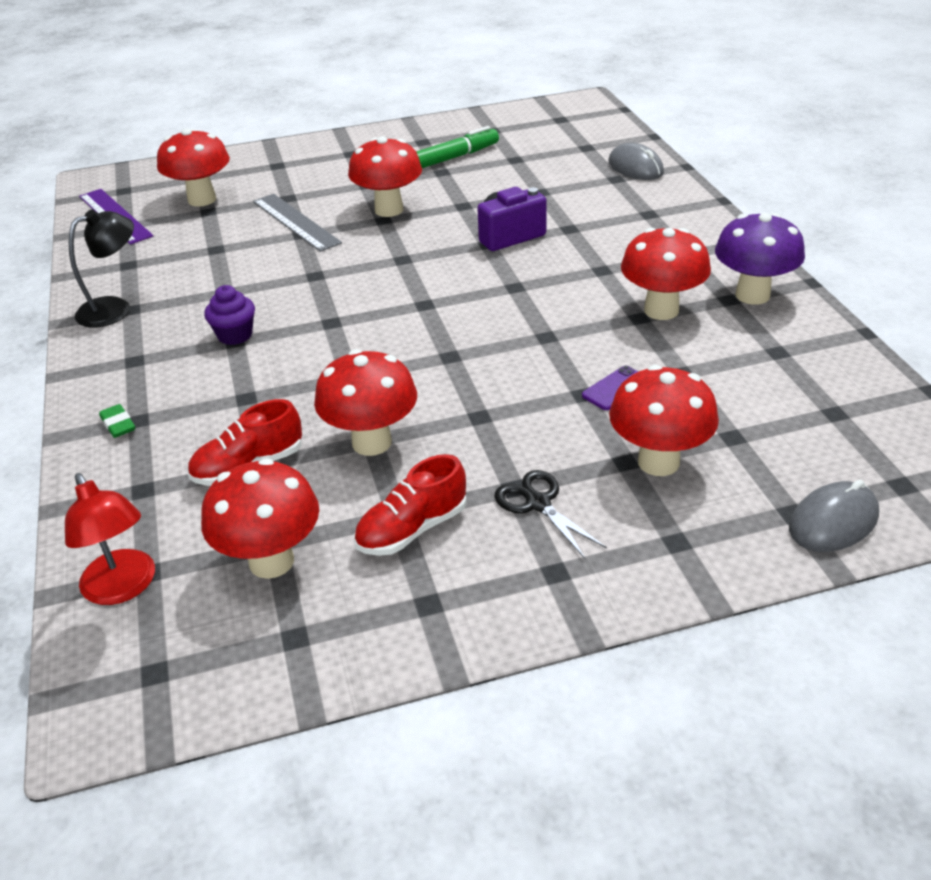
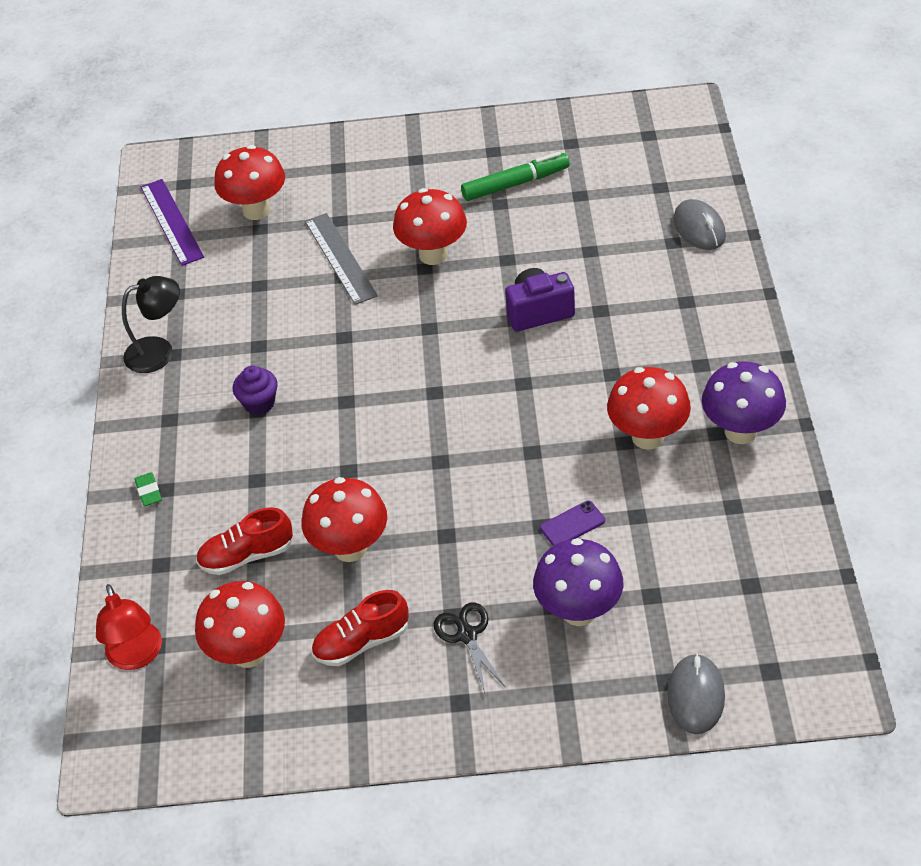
camera: 15 degrees right, 10 degrees up
red mushroom [609,365,719,476] -> purple mushroom [533,538,623,626]
grey mouse [789,480,879,552] -> grey mouse turned 60 degrees counterclockwise [667,653,725,734]

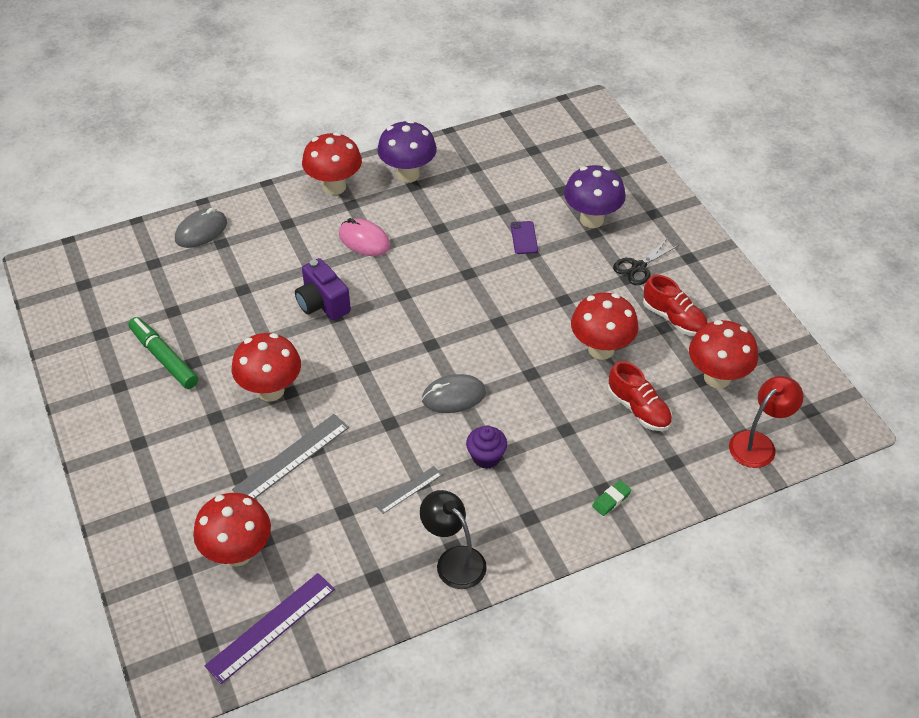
camera: 115 degrees left, 0 degrees up
purple phone [540,501,605,546] -> purple phone turned 45 degrees clockwise [511,221,538,254]
red mushroom [607,367,691,450] -> red mushroom moved to [302,132,362,195]
grey mouse [667,653,725,734] -> grey mouse moved to [422,374,486,413]
none -> pink mouse [339,218,390,256]
none -> grey ruler [375,466,442,514]

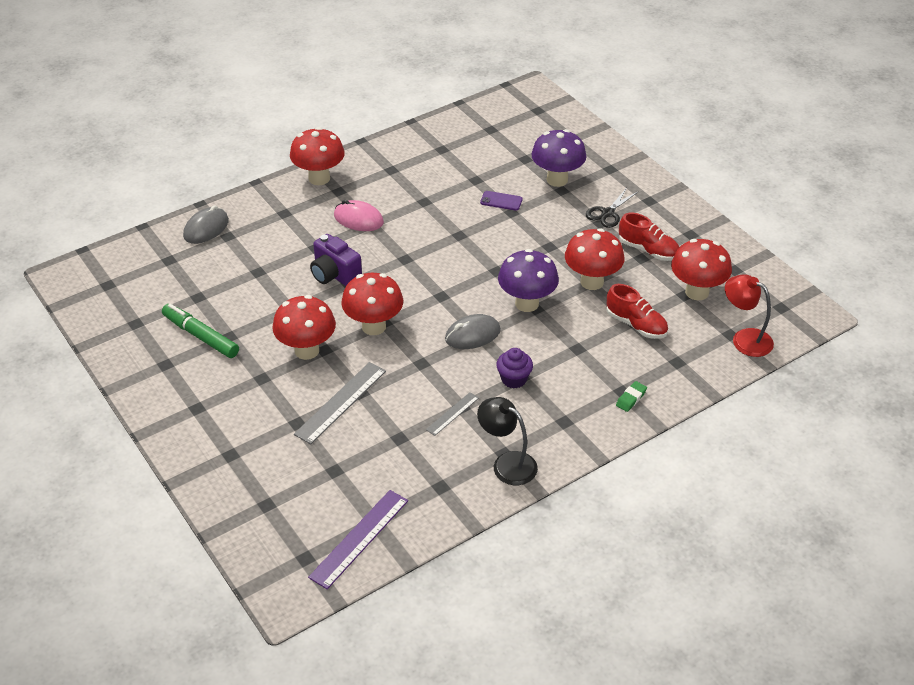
camera: 10 degrees left, 5 degrees down
red mushroom [193,493,271,566] -> red mushroom moved to [341,273,403,335]
purple mushroom [377,120,437,183] -> purple mushroom moved to [498,249,559,312]
purple phone [511,221,538,254] -> purple phone turned 60 degrees counterclockwise [480,191,523,211]
red lamp [729,376,803,468] -> red lamp turned 90 degrees counterclockwise [725,274,774,357]

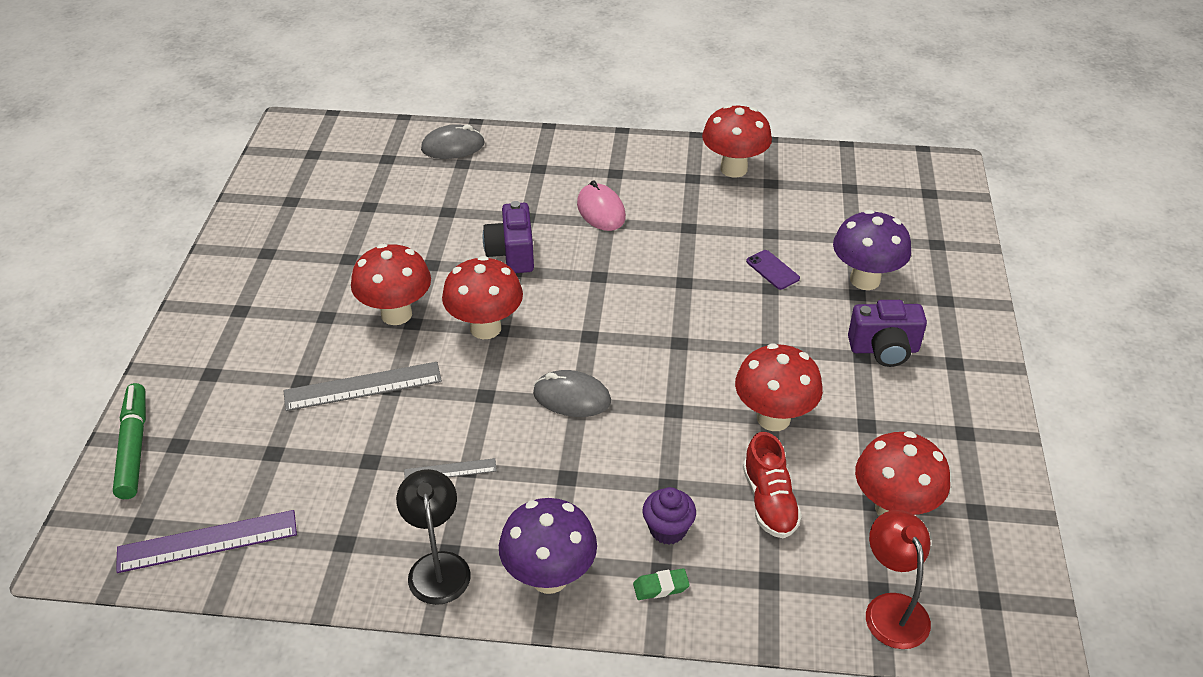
camera: 40 degrees right, 0 degrees up
green marker [162,304,239,358] -> green marker moved to [113,383,146,499]
red mushroom [290,127,345,185] -> red mushroom moved to [702,104,772,178]
purple cupcake [496,348,533,389] -> purple cupcake moved to [642,487,696,544]
purple mushroom [498,249,559,312] -> purple mushroom moved to [499,498,597,594]
black scissors [586,188,638,228] -> purple camera [848,300,927,367]
red shoe [619,213,679,261] -> none

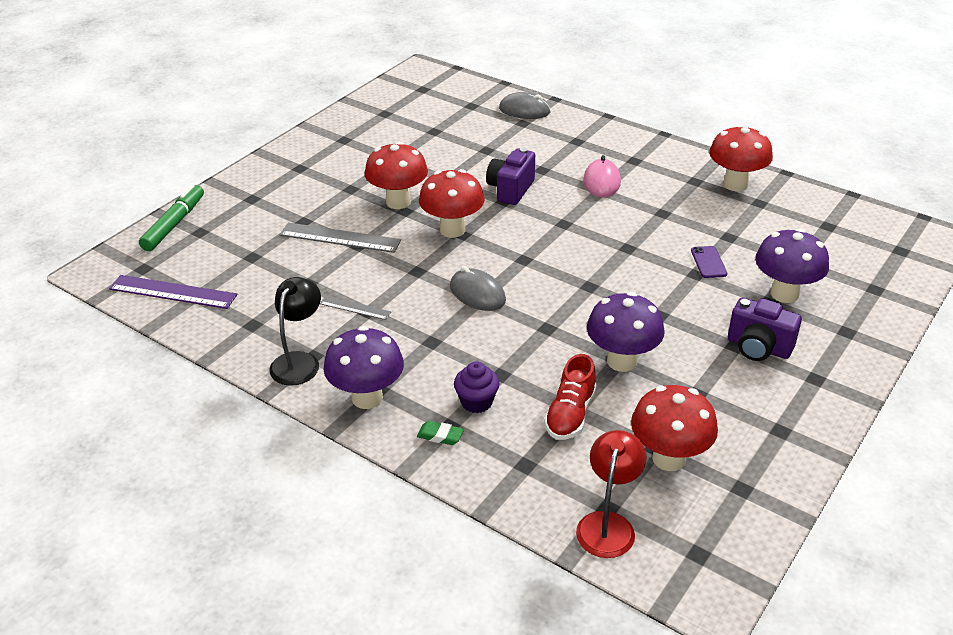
camera: 30 degrees right, 5 degrees down
red mushroom [735,343,823,431] -> purple mushroom [587,292,665,372]

